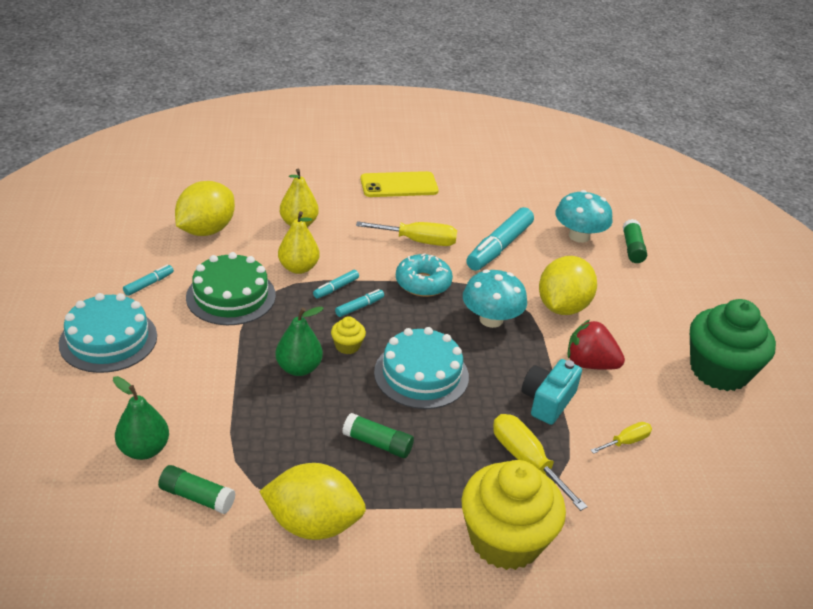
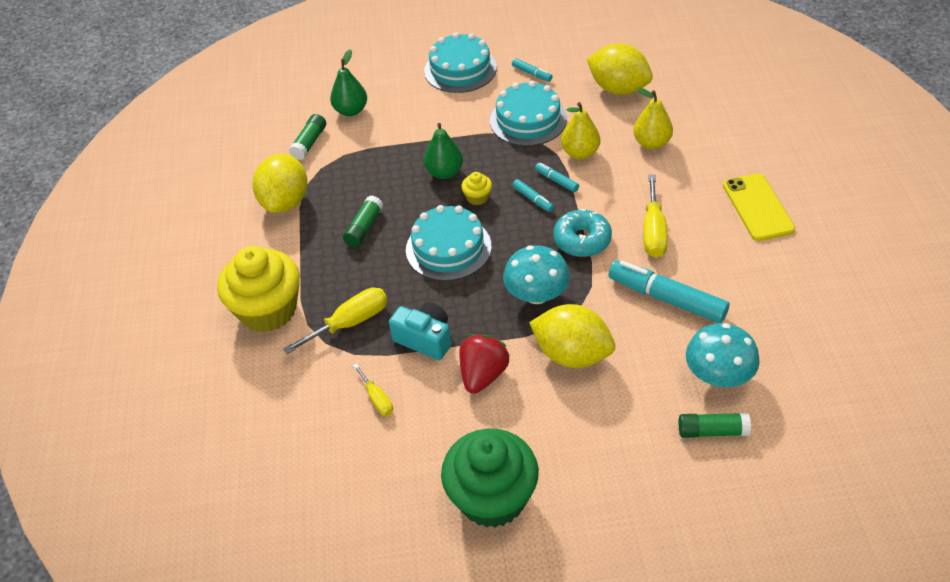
camera: 95 degrees right, 10 degrees up
green cake [186,252,276,325] -> turquoise cake [490,81,567,146]

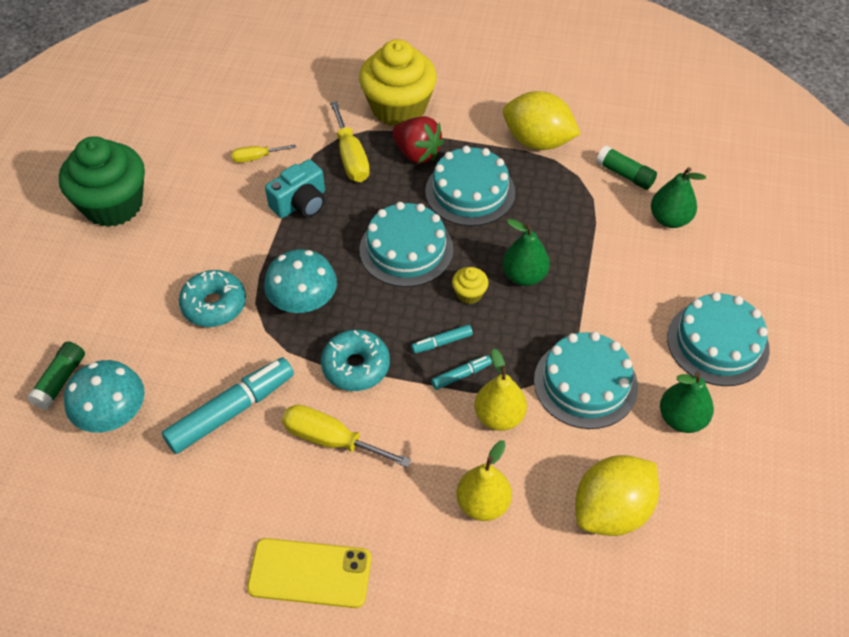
camera: 105 degrees right, 5 degrees up
green glue stick [343,195,383,247] -> turquoise cake [425,146,515,226]
red strawberry [459,334,510,394] -> red strawberry moved to [392,116,444,164]
turquoise marker [512,58,553,82] -> green pear [660,372,714,433]
yellow lemon [529,304,615,368] -> turquoise donut [179,270,246,327]

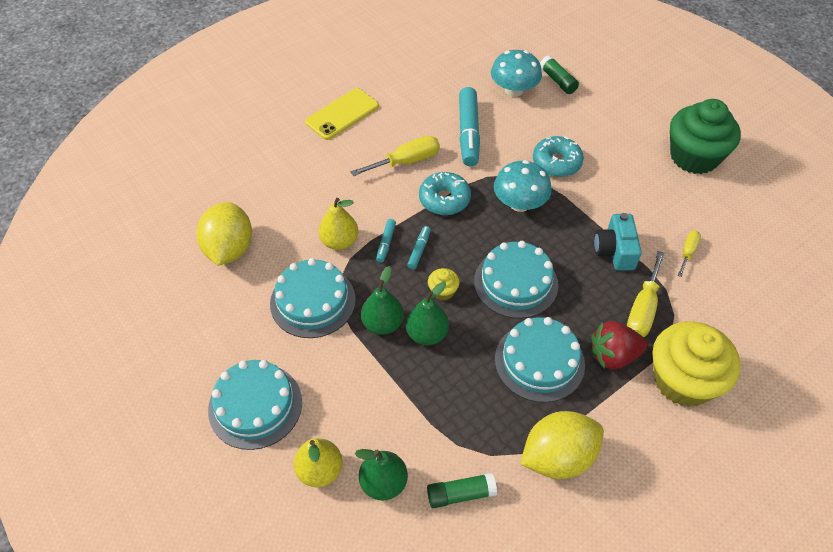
camera: 130 degrees right, 0 degrees up
yellow screwdriver [330,101,370,182] -> yellow screwdriver turned 90 degrees counterclockwise [627,251,665,337]
yellow pear [457,440,512,521] -> yellow pear moved to [294,438,343,487]
green pear [660,372,714,433] -> green pear moved to [361,266,404,335]

